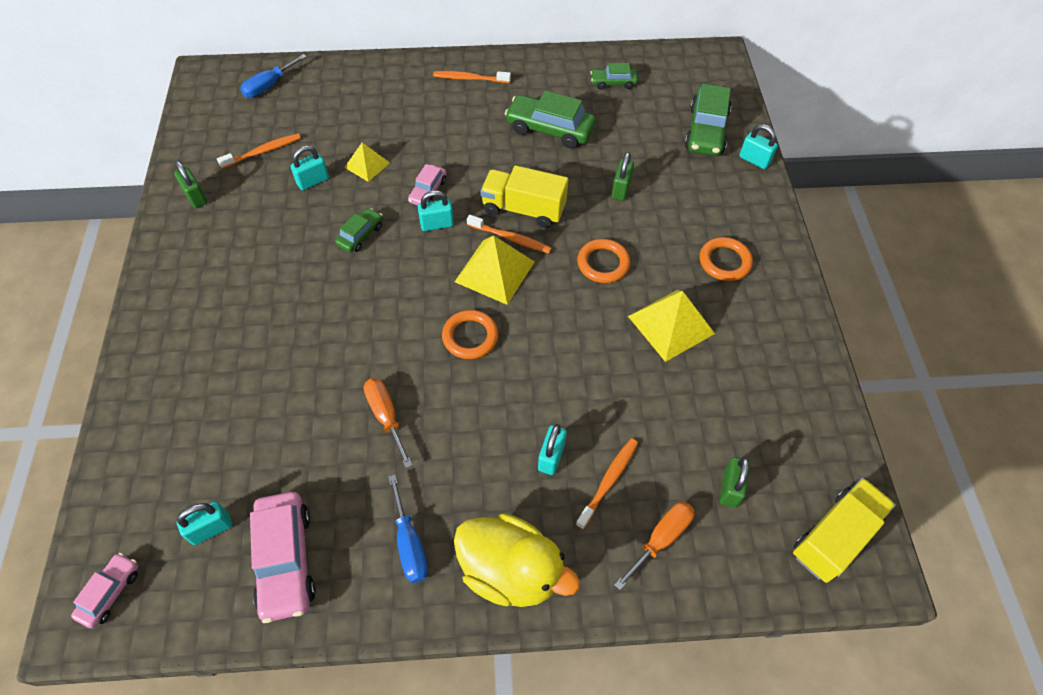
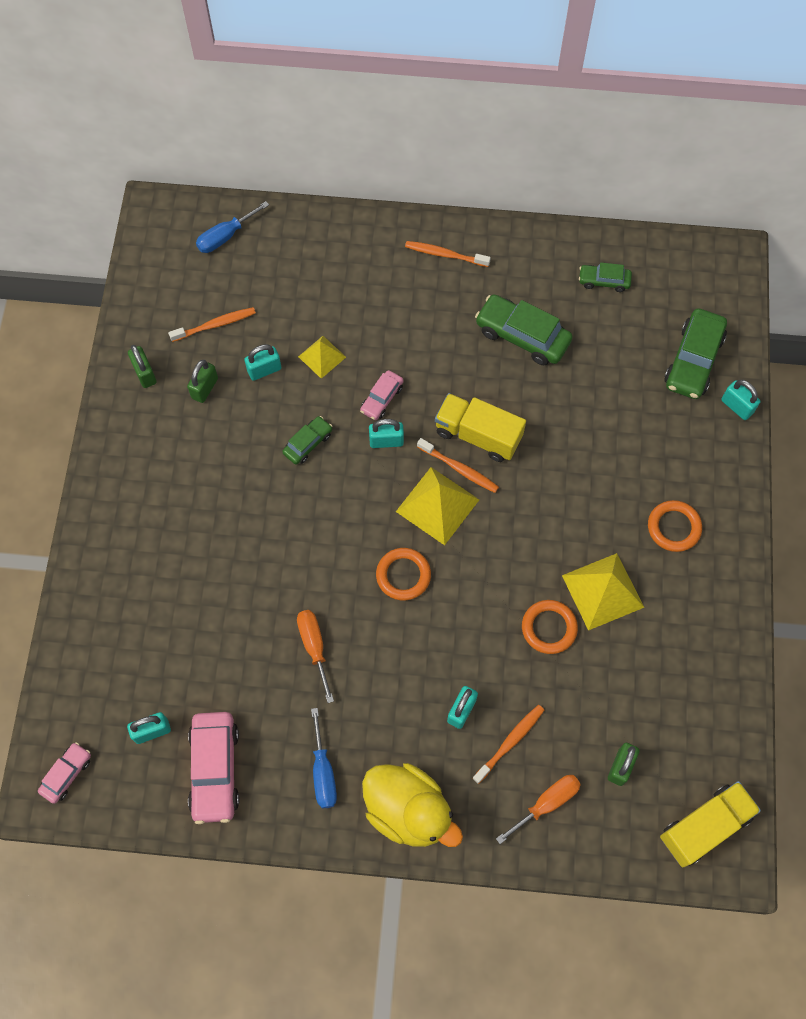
camera: 10 degrees right, 10 degrees up
orange ring [577,239,630,283] -> orange ring moved to [522,600,578,654]
green padlock [612,152,634,201] -> green padlock moved to [187,360,218,403]

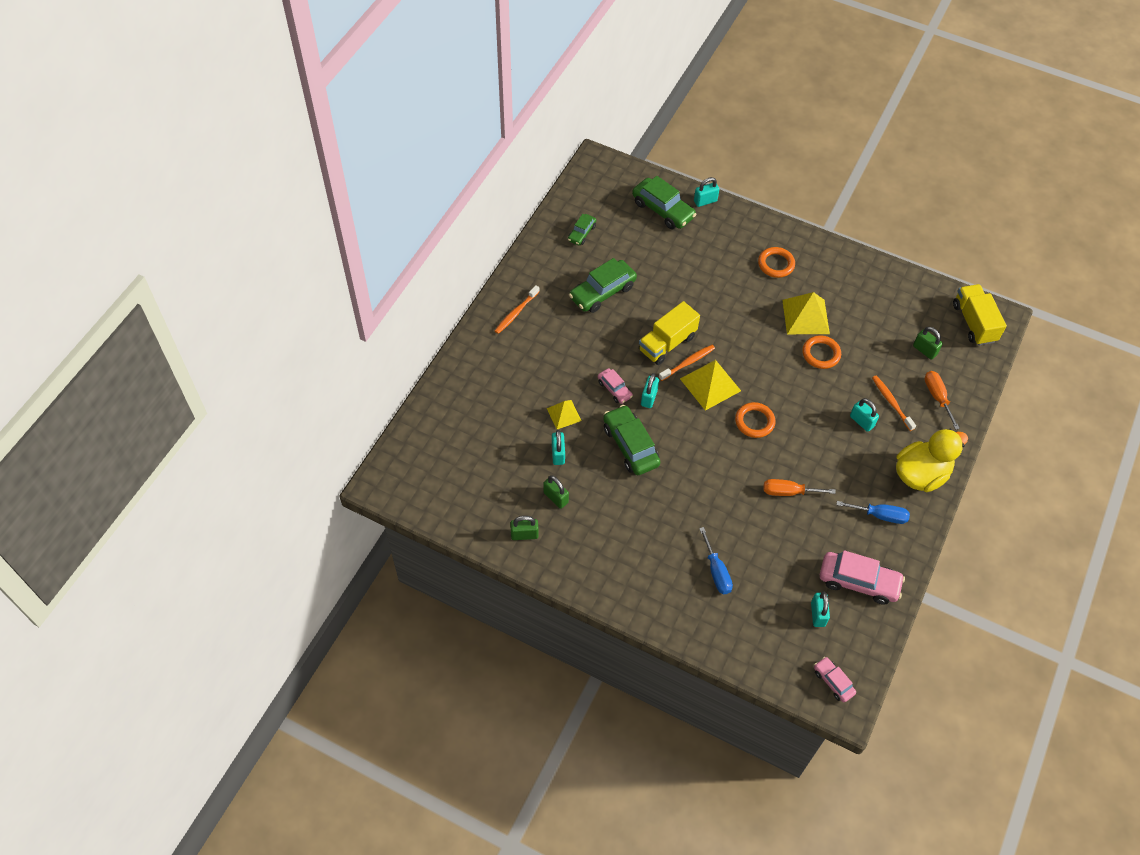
camera: 70 degrees left, 10 degrees down
orange toothbrush [168,307,256,342] -> none
blue screwdriver [196,201,269,253] -> blue screwdriver moved to [699,527,733,594]
green car [282,416,332,465] -> green car [603,405,660,475], size x1.80

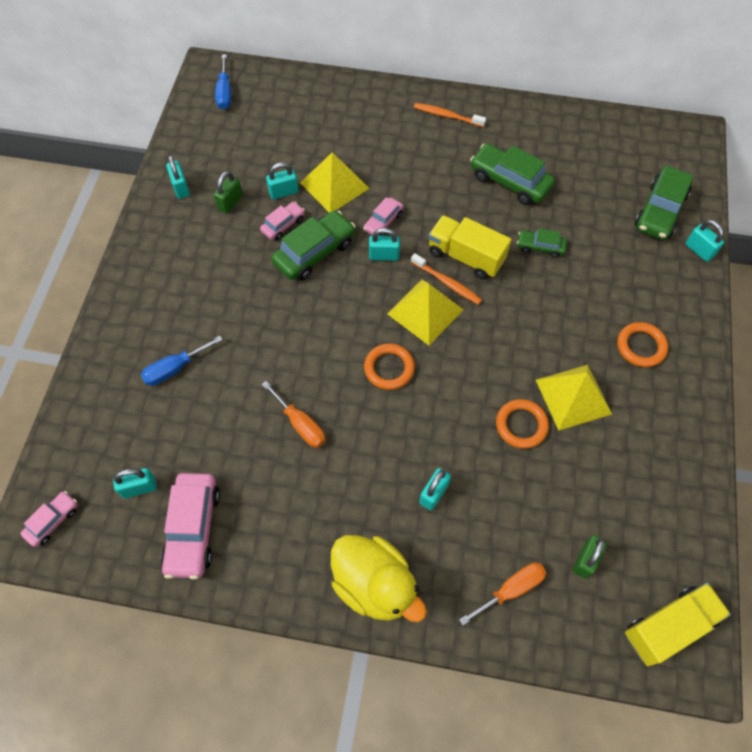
camera: 75 degrees right, 5 degrees up
green padlock [510,516,539,540] -> turquoise padlock [166,155,190,199]
yellow pyramid [547,400,581,429] -> yellow pyramid [300,152,370,213], size x1.67
green car [568,214,596,245] -> green car moved to [517,229,567,258]
orange screwdriver [763,479,836,496] -> orange screwdriver turned 150 degrees clockwise [262,381,326,448]
blue screwdriver [836,501,910,524] -> blue screwdriver moved to [215,54,231,110]
orange toothbrush [872,376,916,431] -> none
none -> pink car [260,202,305,240]

